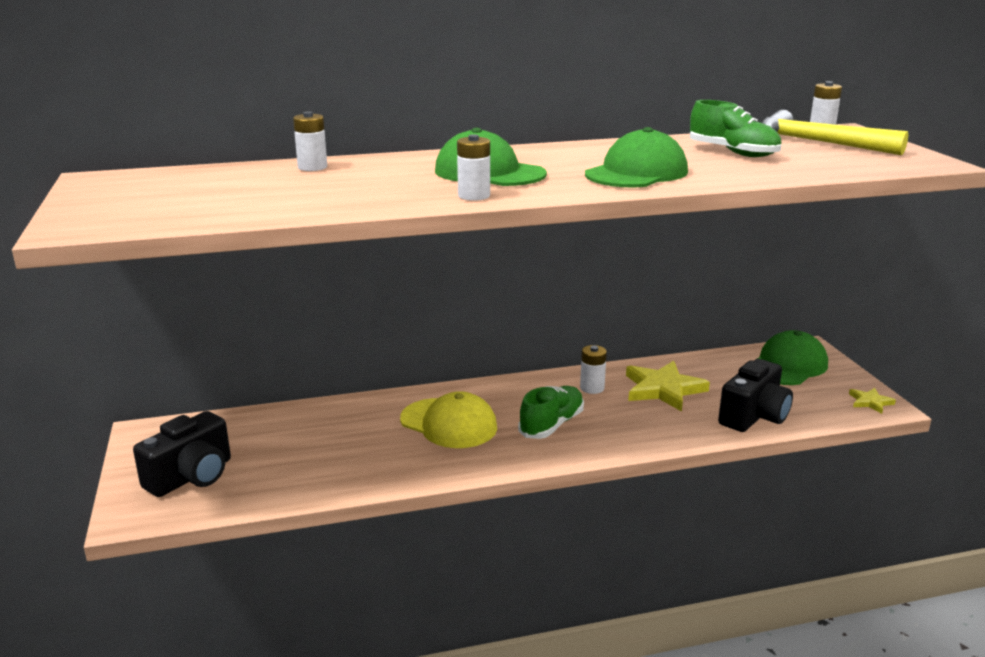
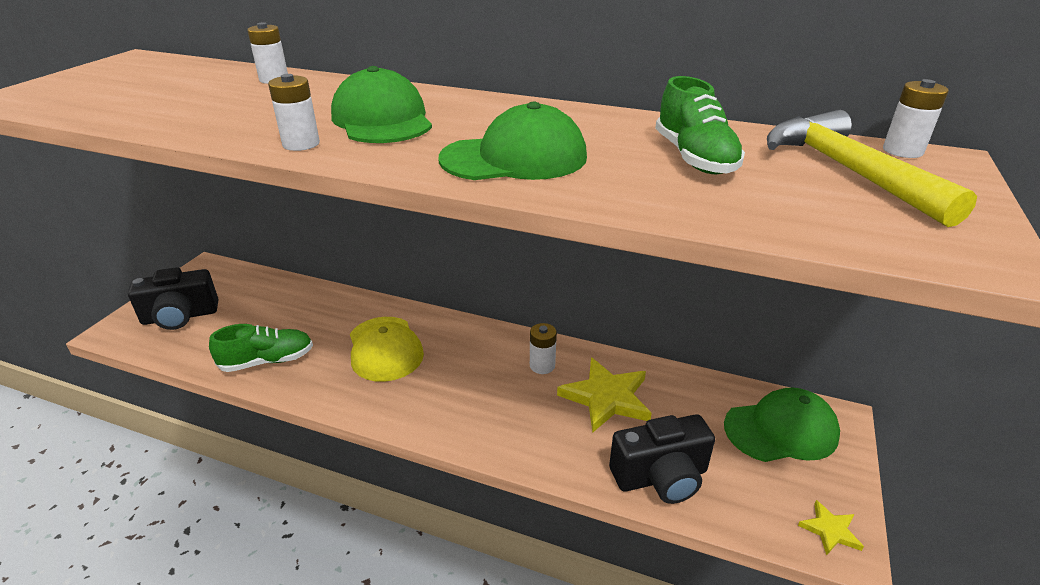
camera: 35 degrees right, 10 degrees up
green shoe [518,386,584,439] -> green shoe moved to [209,324,313,372]

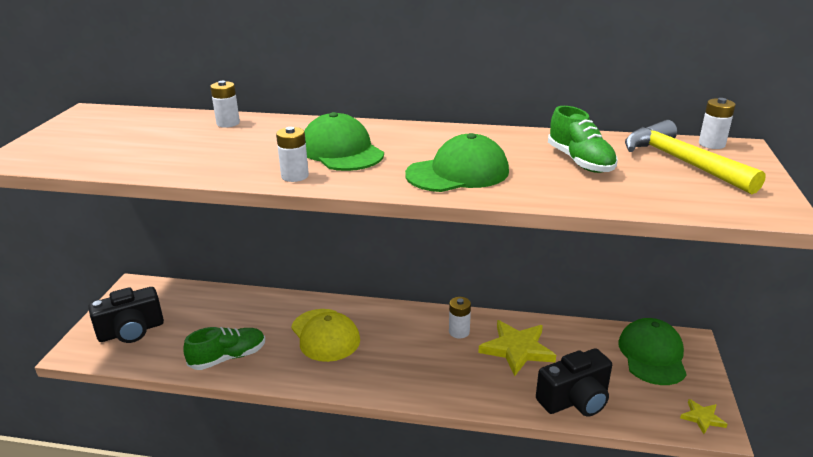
camera: 10 degrees left, 5 degrees down
green cap [724,388,840,462] -> green cap turned 60 degrees counterclockwise [618,318,687,385]

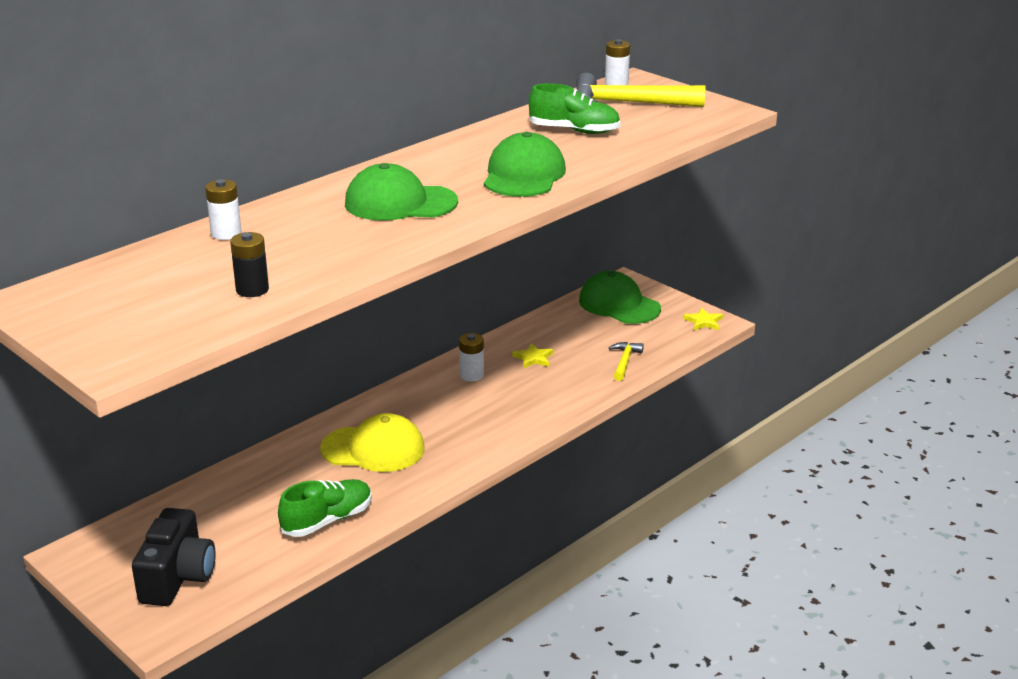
camera: 55 degrees left, 0 degrees up
green shoe [184,327,265,370] -> green shoe turned 45 degrees clockwise [278,479,372,537]
white battery [276,127,309,182] -> none
yellow star [478,320,556,376] -> yellow star [512,343,553,368], size x0.50
black camera [536,348,612,417] -> yellow hammer [609,342,644,381]
none -> black battery [230,232,269,297]

